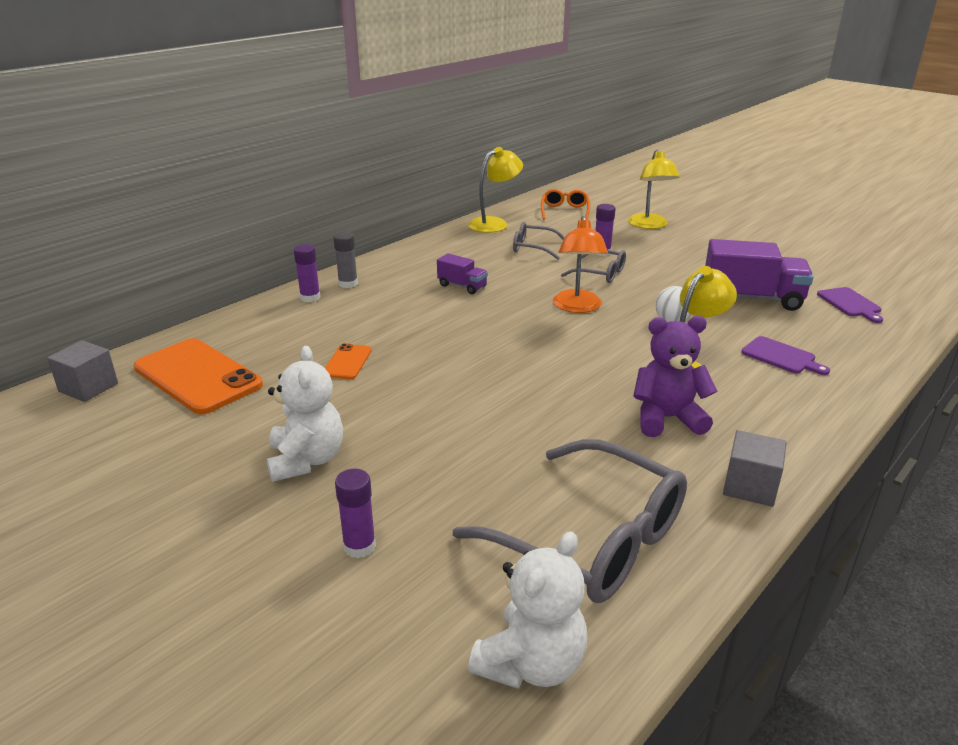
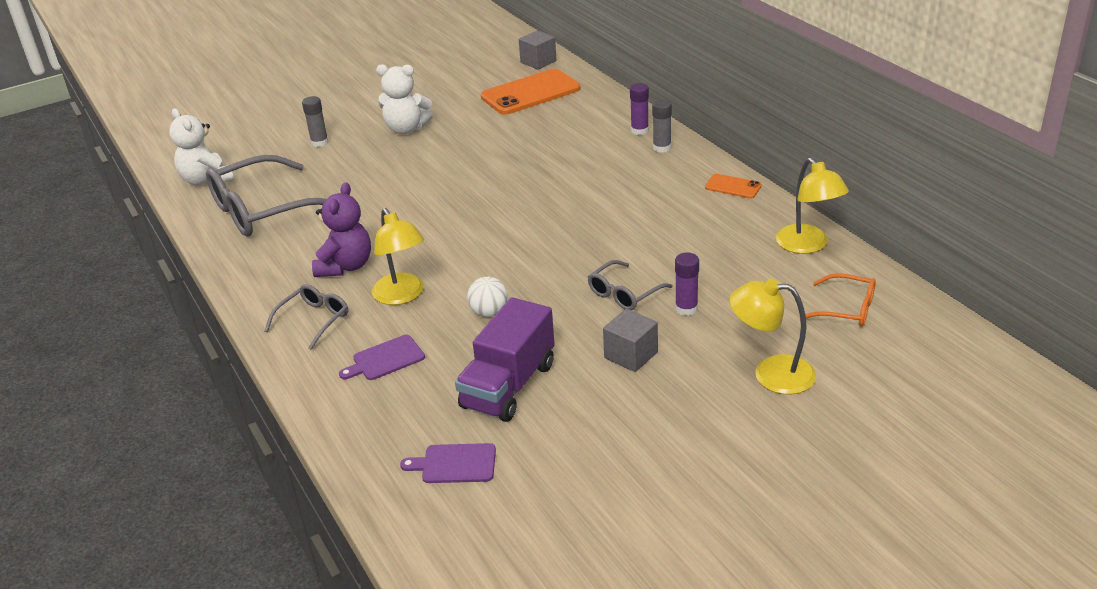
camera: 110 degrees right, 5 degrees up
orange phone [325,343,372,379] -> orange phone moved to [705,174,762,199]
purple glue stick [335,469,376,558] -> grey glue stick [302,96,329,147]
purple truck [437,253,488,294] -> none
grey glasses [513,222,565,260] -> grey glasses moved to [264,284,348,350]
orange lamp [553,216,608,313] -> none
grey cube [723,430,787,507] -> grey cube moved to [603,309,658,372]

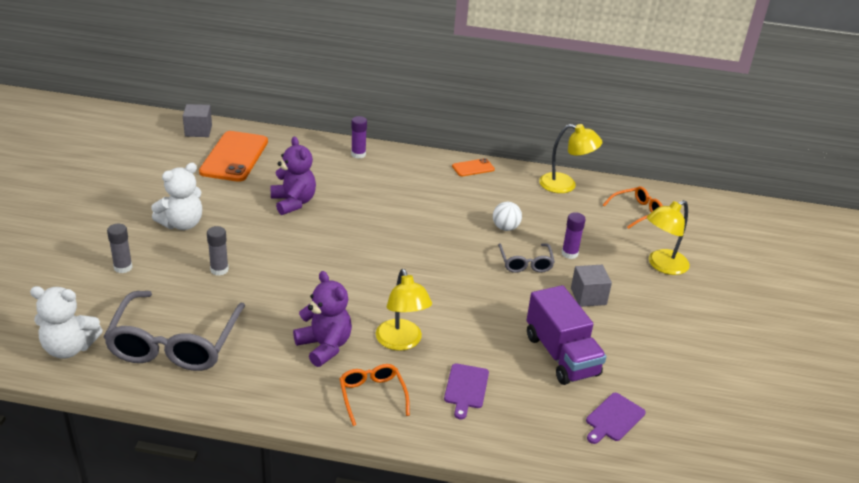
camera: 55 degrees left, 0 degrees up
grey glasses [264,284,348,350] -> orange glasses [339,364,410,426]
yellow lamp [372,208,424,305] -> yellow lamp turned 60 degrees clockwise [376,269,432,351]
white ball [467,277,508,317] -> white ball moved to [493,202,522,231]
grey glue stick [652,99,672,153] -> grey glue stick moved to [207,226,229,276]
none -> purple teddy bear [270,136,316,215]

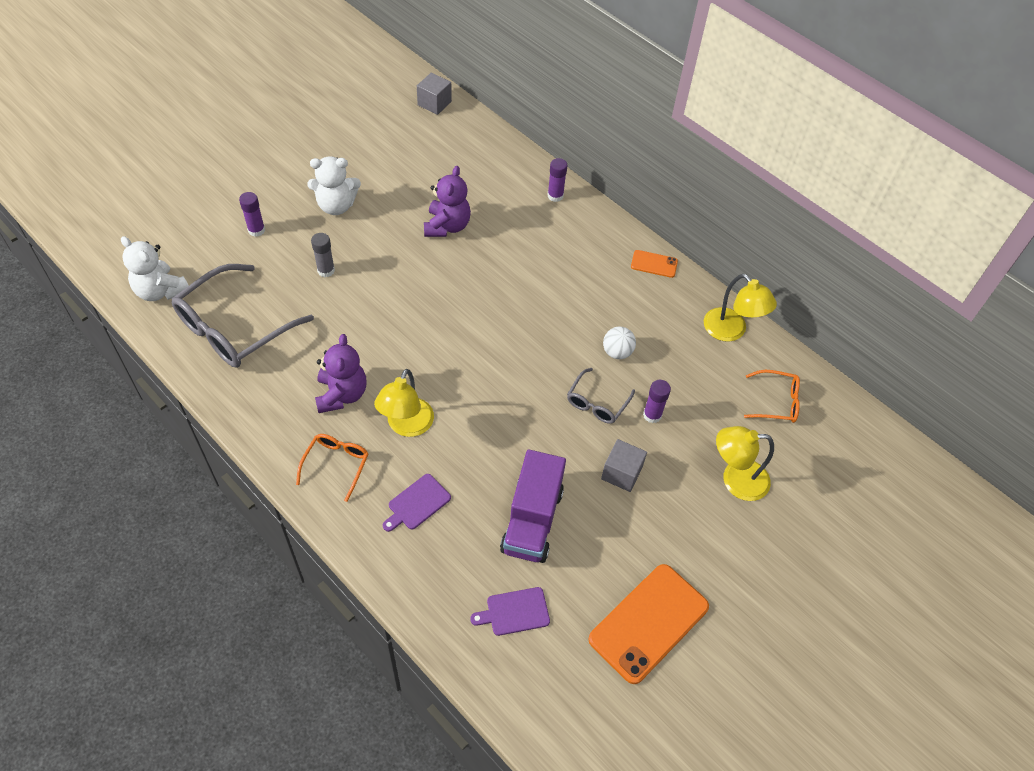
camera: 35 degrees right, 20 degrees up
grey glue stick [107,224,133,273] -> purple glue stick [239,192,265,237]
orange phone [199,131,268,182] -> orange phone moved to [588,564,709,684]

